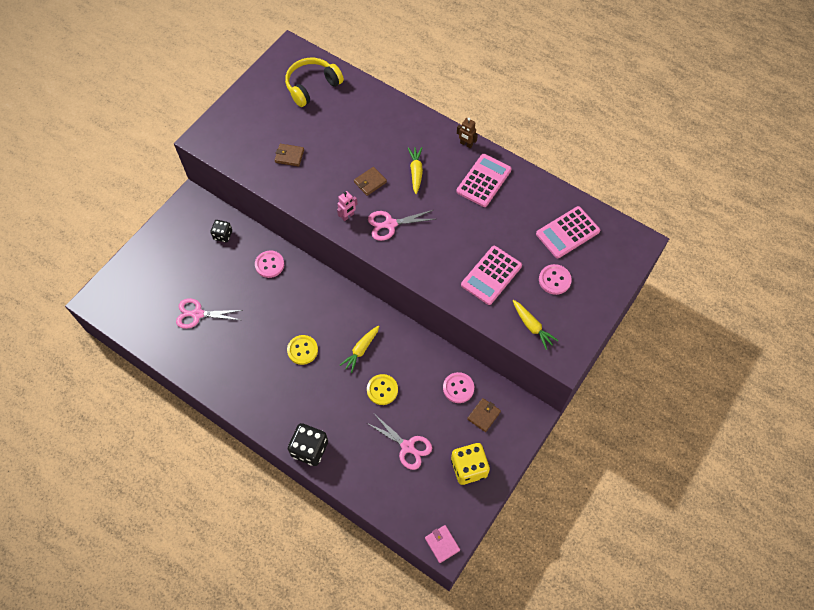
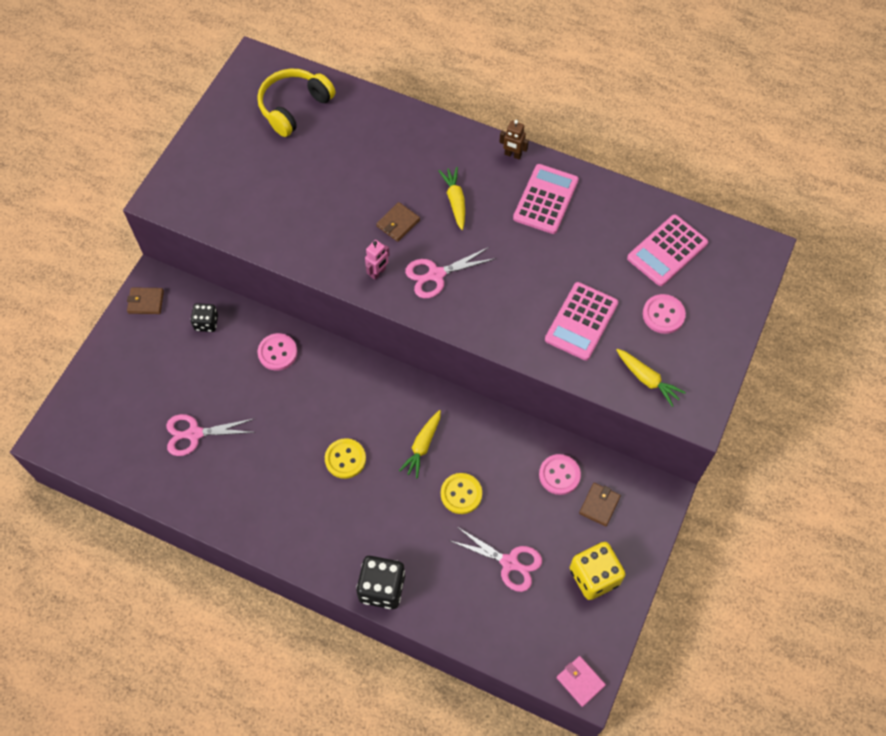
camera: 10 degrees left, 0 degrees up
brown wallet [274,144,304,167] -> brown wallet moved to [127,287,164,314]

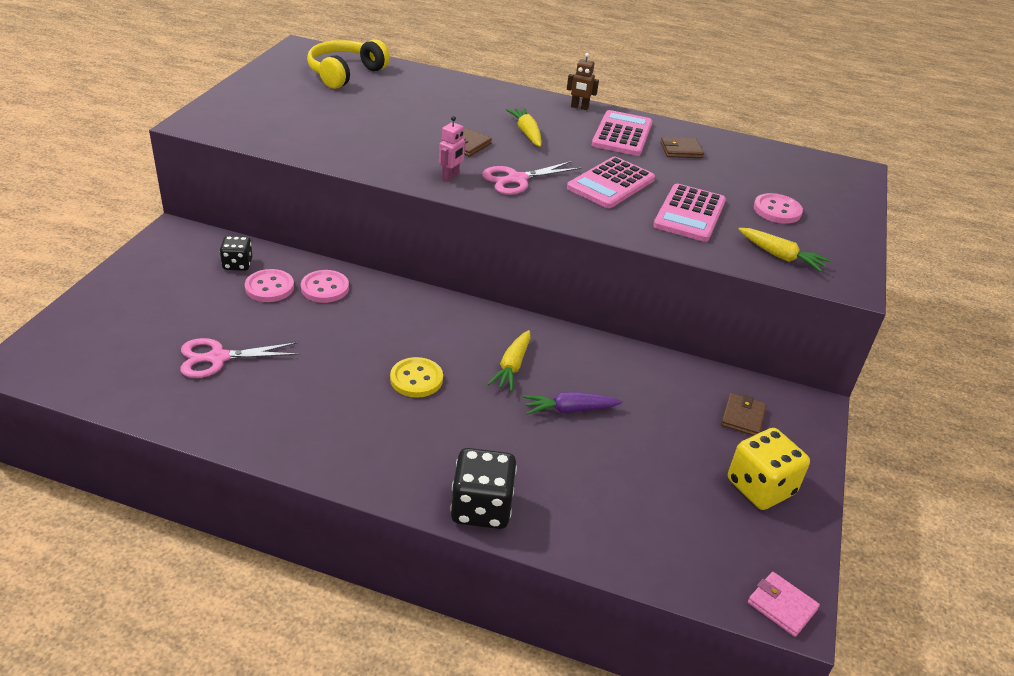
camera: 10 degrees left, 25 degrees down
brown wallet [127,287,164,314] -> brown wallet moved to [660,137,704,158]
yellow button [441,473,482,514] -> purple carrot [523,392,622,415]
pink scissors [451,527,542,592] -> none
pink button [539,454,581,495] -> pink button moved to [245,269,294,302]
pink calculator [627,214,708,286] -> pink calculator moved to [567,156,655,208]

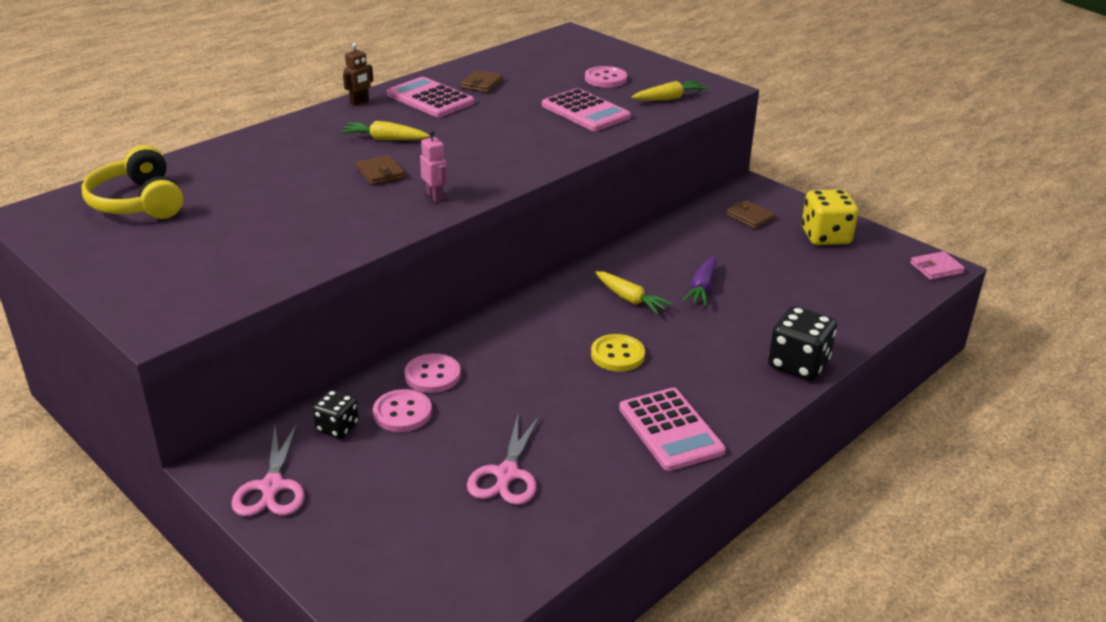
camera: 60 degrees left, 5 degrees down
pink scissors [482,161,581,195] -> pink scissors moved to [231,421,305,516]
pink calculator [567,156,655,208] -> pink calculator moved to [619,388,726,471]

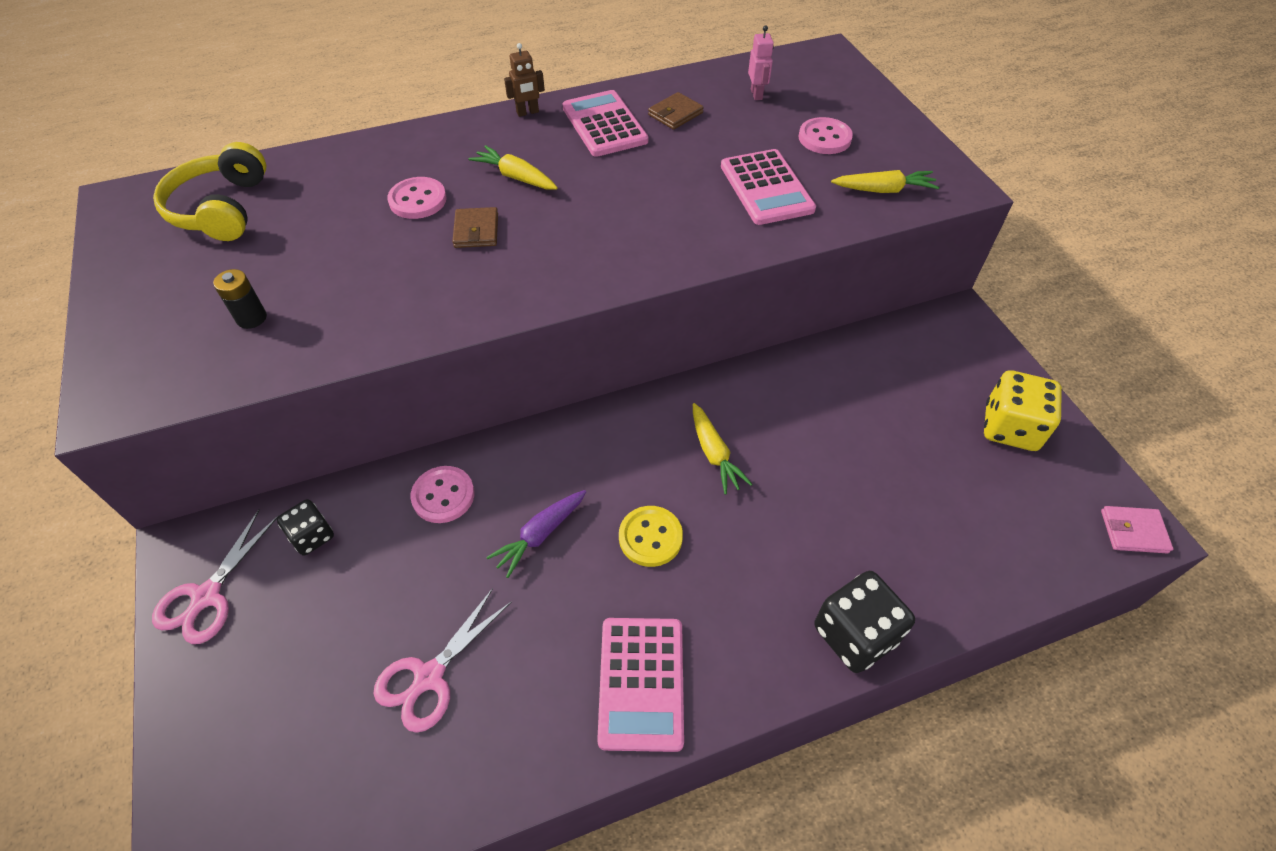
camera: 25 degrees right, 20 degrees up
pink button [373,389,432,432] -> pink button moved to [387,177,447,219]
pink robot [420,130,447,202] -> pink robot moved to [748,25,774,100]
purple carrot [682,257,717,306] -> purple carrot moved to [486,490,586,578]
brown wallet [726,200,775,229] -> none
none -> black battery [213,269,267,329]

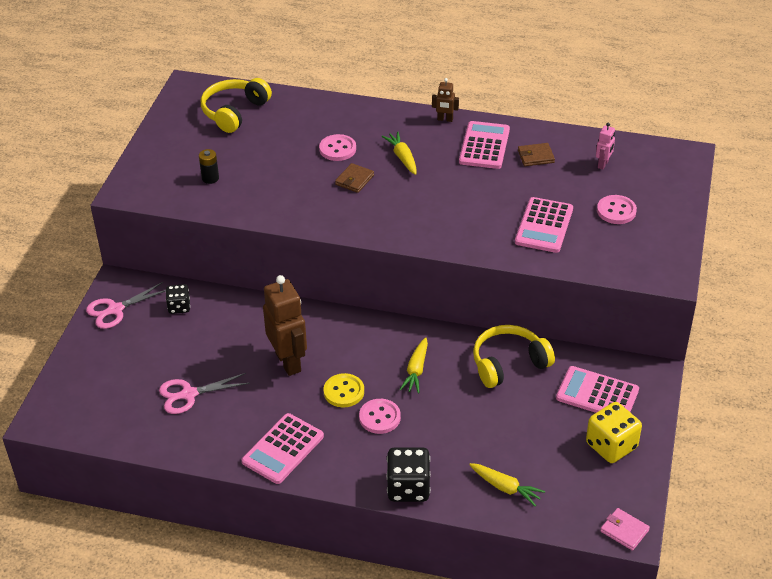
camera: 35 degrees right, 10 degrees down
pink button [411,466,475,523] -> pink button moved to [359,399,401,434]
purple carrot [486,490,586,578] -> brown robot [263,275,307,376]
yellow carrot [831,170,939,193] -> yellow carrot moved to [469,463,545,506]
none -> yellow headphones [473,325,555,388]
none -> pink calculator [556,366,639,413]

